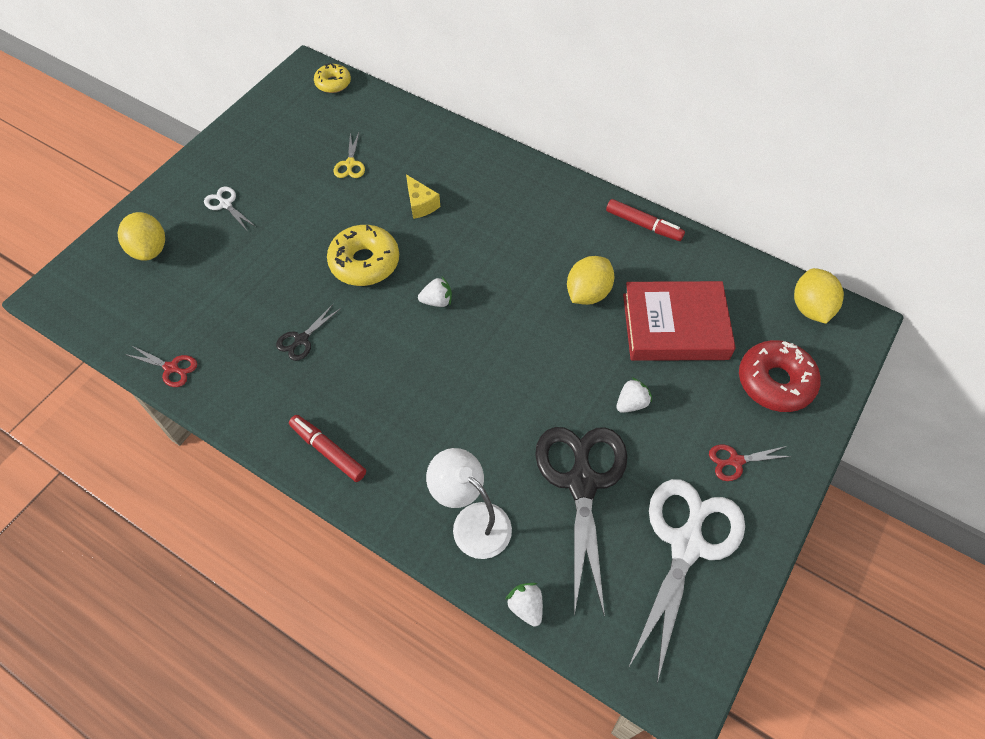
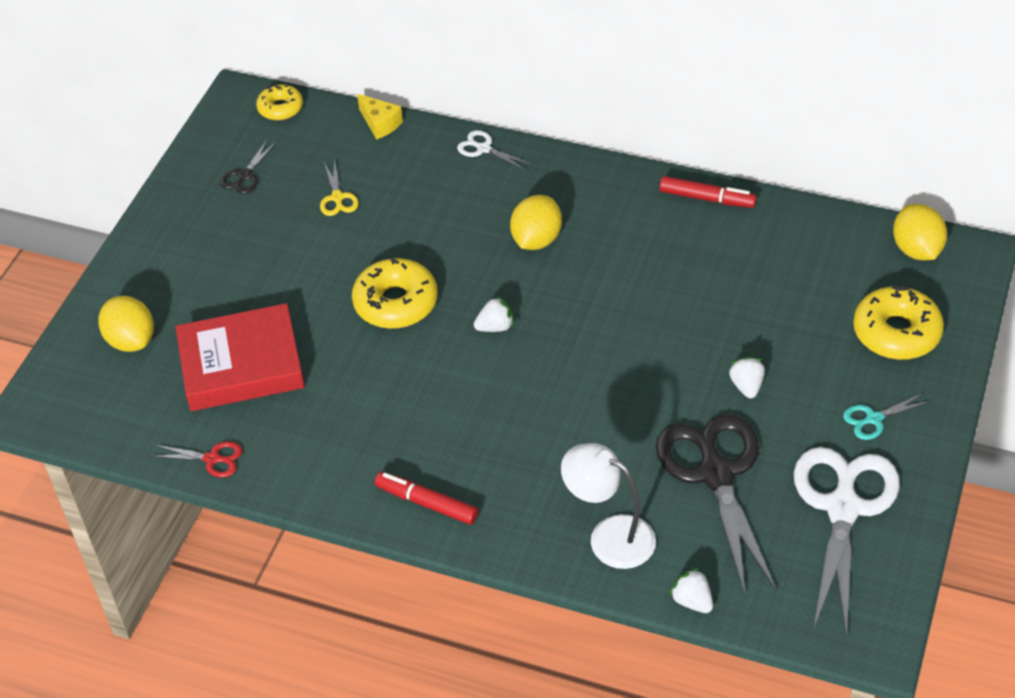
camera: 10 degrees left, 10 degrees down
white scissors [204,187,256,230] -> white scissors moved to [457,130,532,170]
black scissors [276,304,341,361] -> black scissors moved to [220,140,277,194]
yellow cheese [406,174,440,219] -> yellow cheese moved to [357,94,403,140]
yellow lemon [567,256,614,305] -> yellow lemon moved to [510,195,562,250]
white strawberry [616,377,652,413] -> white strawberry turned 45 degrees counterclockwise [729,357,765,399]
red book [623,281,736,361] -> red book moved to [175,303,305,411]
red scissors [709,445,791,481] -> turquoise scissors [843,393,931,440]
red donut [739,340,821,412] -> yellow donut [853,286,944,360]

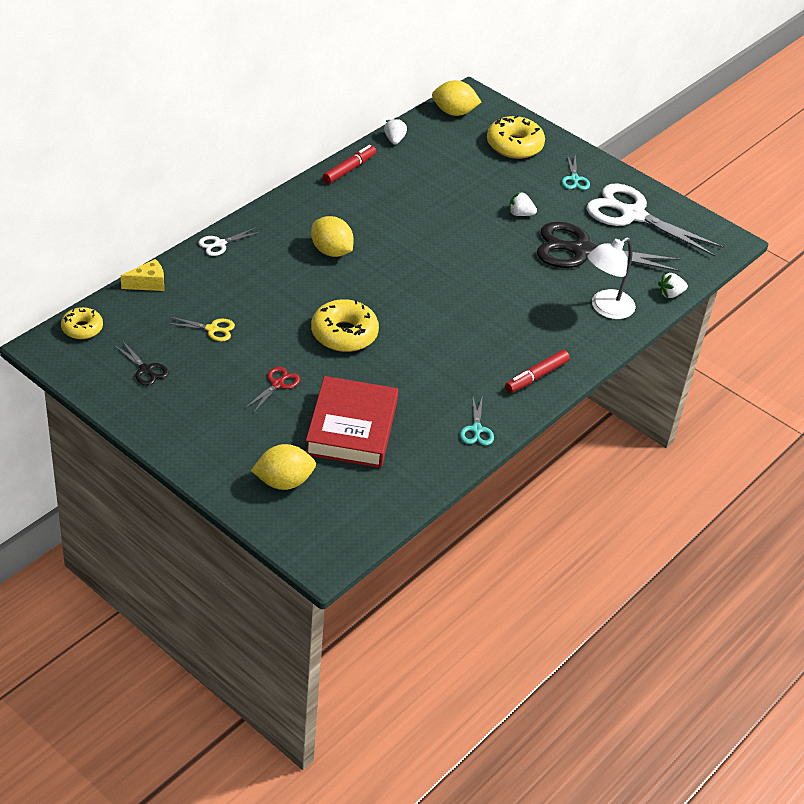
camera: 75 degrees left, 5 degrees down
red scissors [151,441,242,477] -> red scissors moved to [245,366,300,412]
white strawberry [474,296,514,332] -> white strawberry moved to [384,117,407,145]
none -> turquoise scissors [460,395,494,446]

